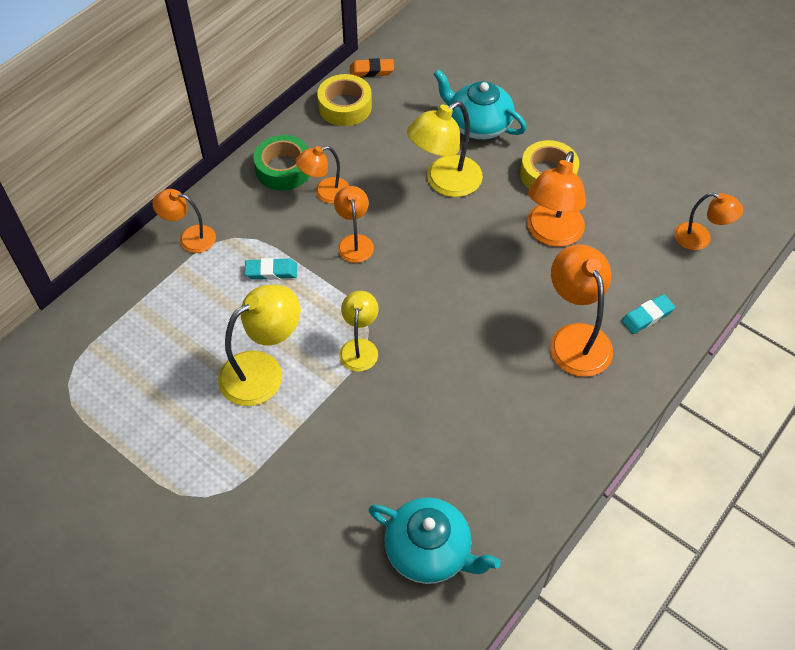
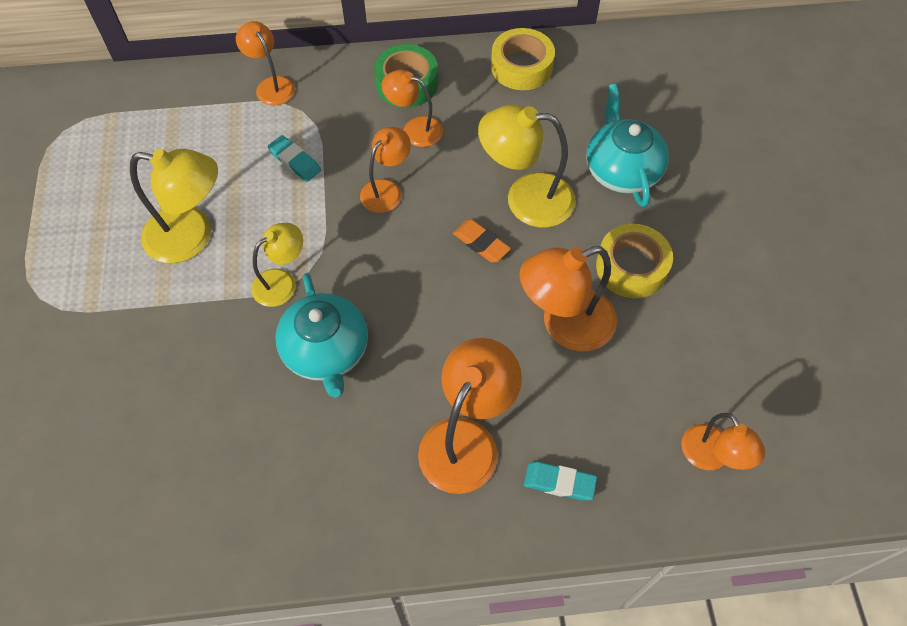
camera: 45 degrees right, 5 degrees up
orange eraser [350,58,394,77] -> orange eraser moved to [453,219,511,263]
turquoise teapot [369,497,501,584] -> turquoise teapot moved to [275,273,368,398]

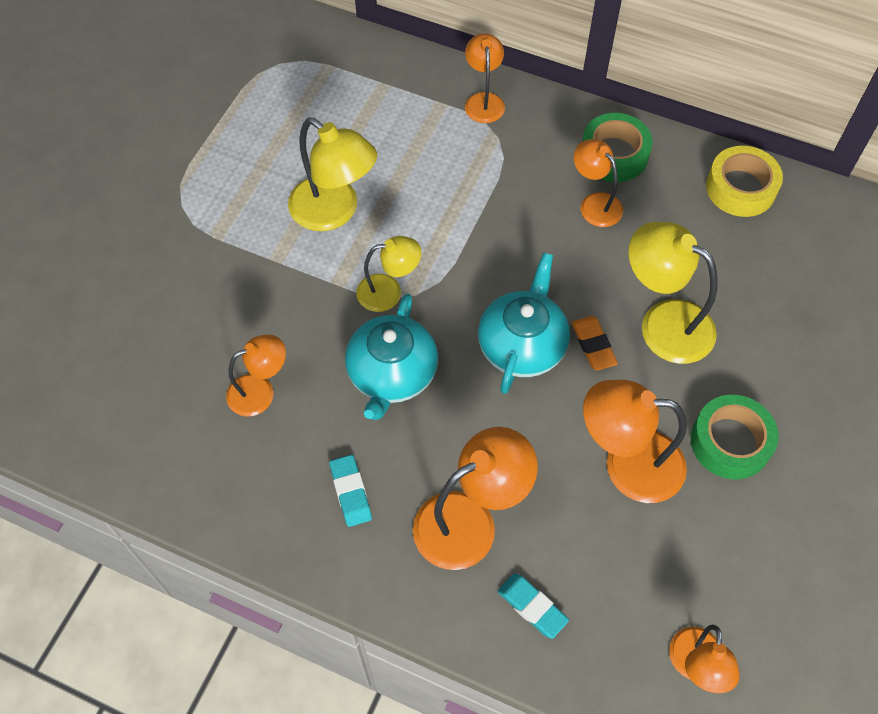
camera: 30 degrees right, 0 degrees up
turquoise eraser [268,135,321,182] -> turquoise eraser moved to [329,455,372,527]
orange lamp [360,127,411,213] -> orange lamp moved to [226,335,286,416]
turquoise teapot [586,84,669,207] -> turquoise teapot moved to [478,253,570,394]
yellow tape [596,224,673,298] -> green tape [691,395,779,479]

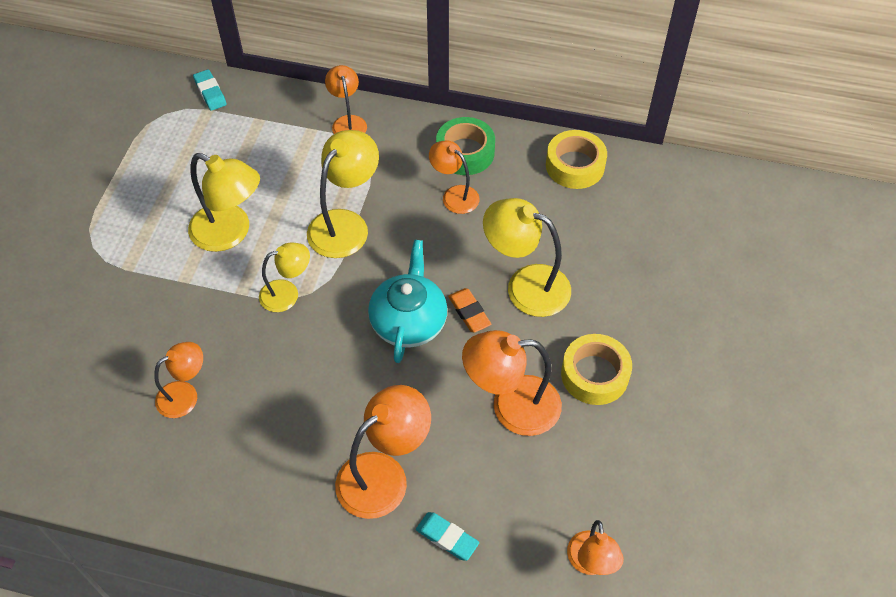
camera: 10 degrees left, 5 degrees down
turquoise eraser [329,455,372,527] -> turquoise eraser moved to [193,69,227,111]
turquoise teapot [345,294,438,420] -> none
green tape [691,395,779,479] -> yellow tape [561,334,632,405]
none -> yellow lamp [307,130,379,258]

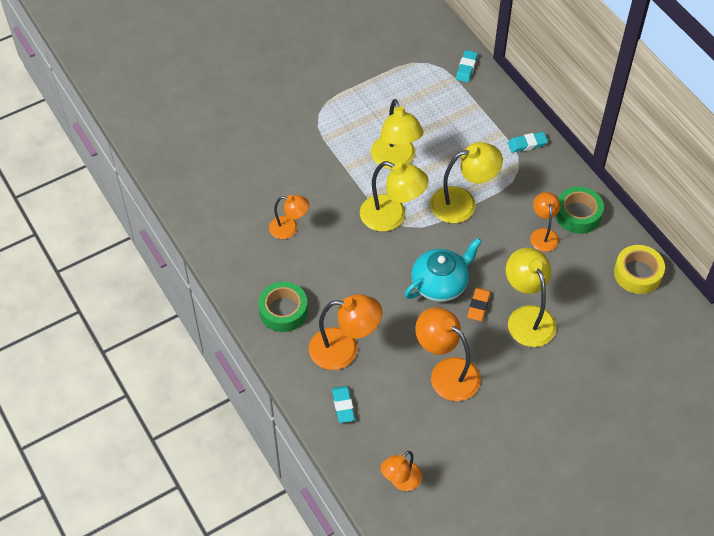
camera: 45 degrees right, 0 degrees up
yellow lamp [259,243,310,312] -> yellow lamp [360,161,429,232], size x1.62
orange lamp [325,65,367,134] -> turquoise eraser [508,132,548,153]
yellow tape [561,334,632,405] -> none
none -> green tape [258,282,308,332]

